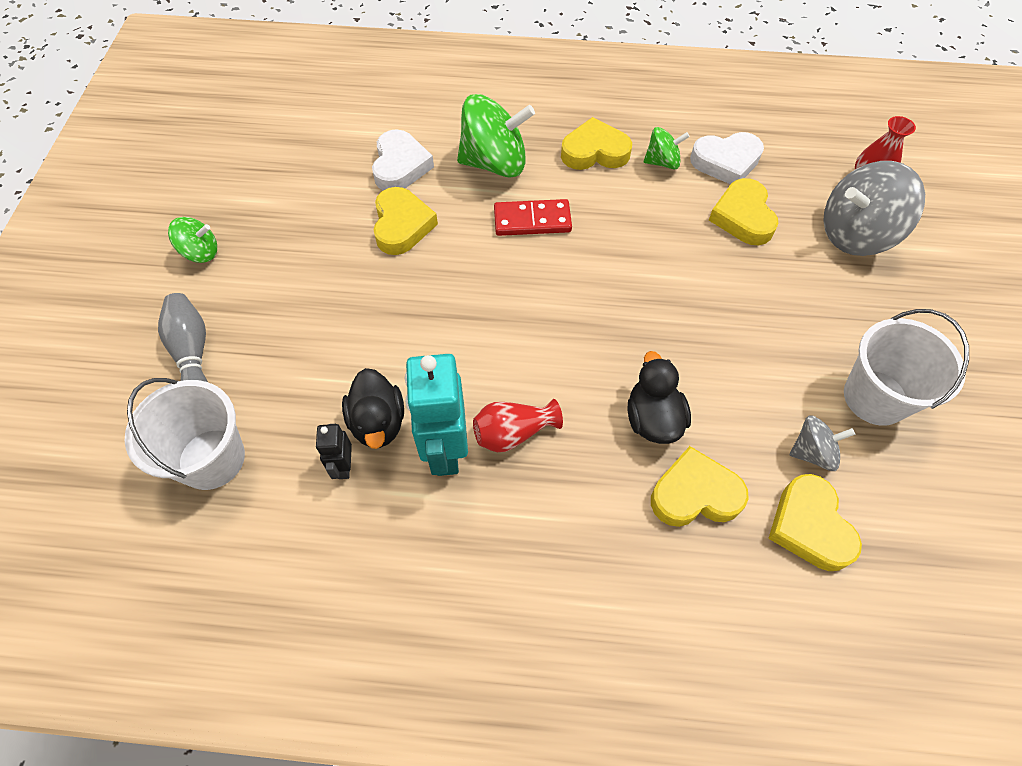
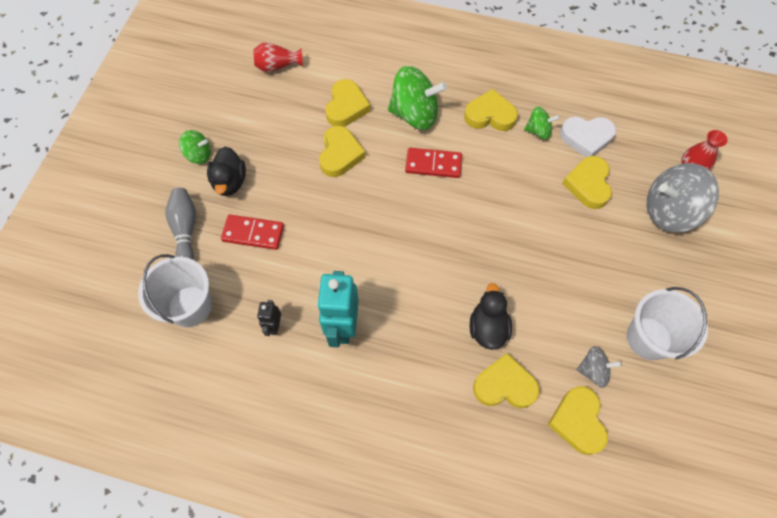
camera: 10 degrees right, 5 degrees up
black duck [342,368,404,449] -> black duck moved to [207,147,246,196]
white heart [372,129,434,190] -> yellow heart [326,79,370,127]
red vase [473,399,563,452] -> red vase moved to [253,43,302,72]
none -> red domino [221,215,284,250]

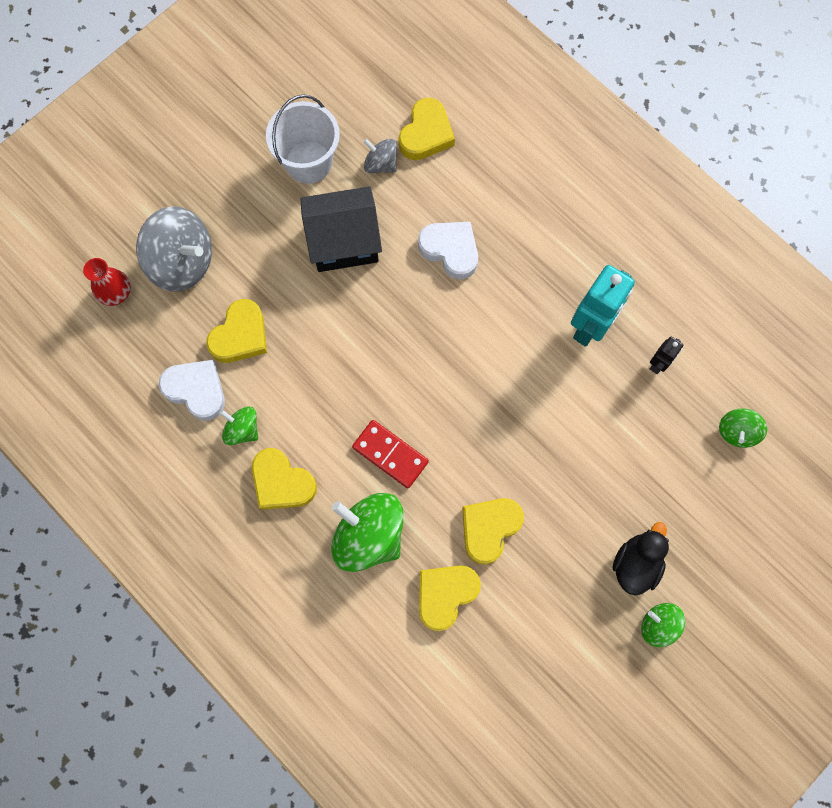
camera: 150 degrees left, 10 degrees up
white bucket [138,254,212,327] -> green spinning top [719,408,767,448]
grey bowling pin [165,188,196,260] -> none
red domino [221,215,284,250] -> none
red vase [253,43,302,72] -> none
black duck [470,283,512,350] -> white heart [418,222,478,280]
yellow heart [473,353,540,408] -> none
none -> black house [300,186,382,272]

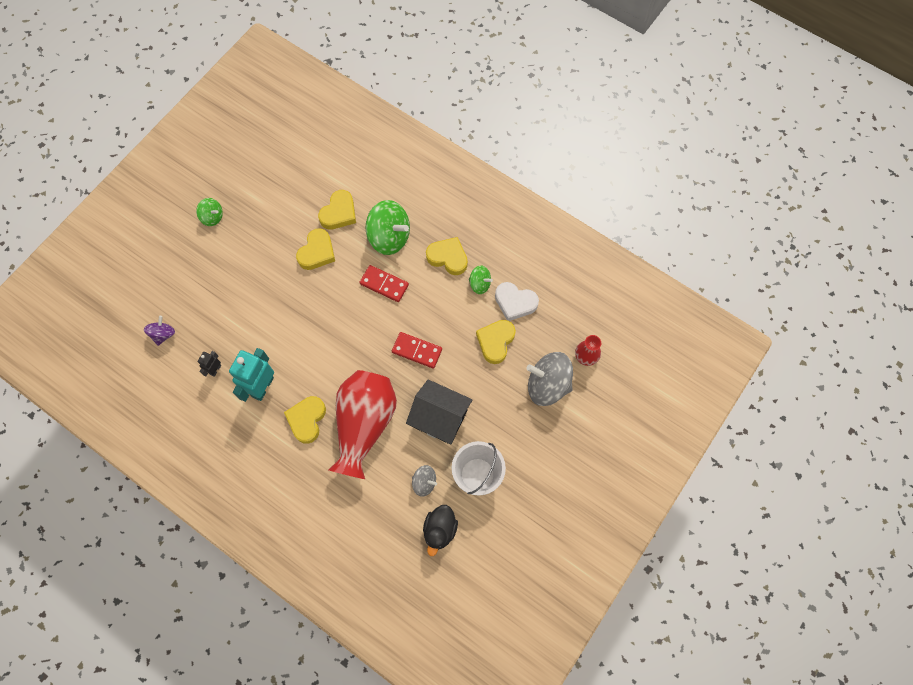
camera: 170 degrees right, 5 degrees down
black house [300,186,382,272] -> black house turned 45 degrees clockwise [406,379,473,445]
yellow heart [399,98,455,160] -> yellow heart moved to [284,396,326,444]
white heart [418,222,478,280] -> red vase [329,370,397,479]
black duck [613,522,669,596] -> black duck moved to [423,505,458,556]
green spinning top [719,408,767,448] -> purple spinning top [144,316,175,346]
none -> red domino [392,332,442,369]

